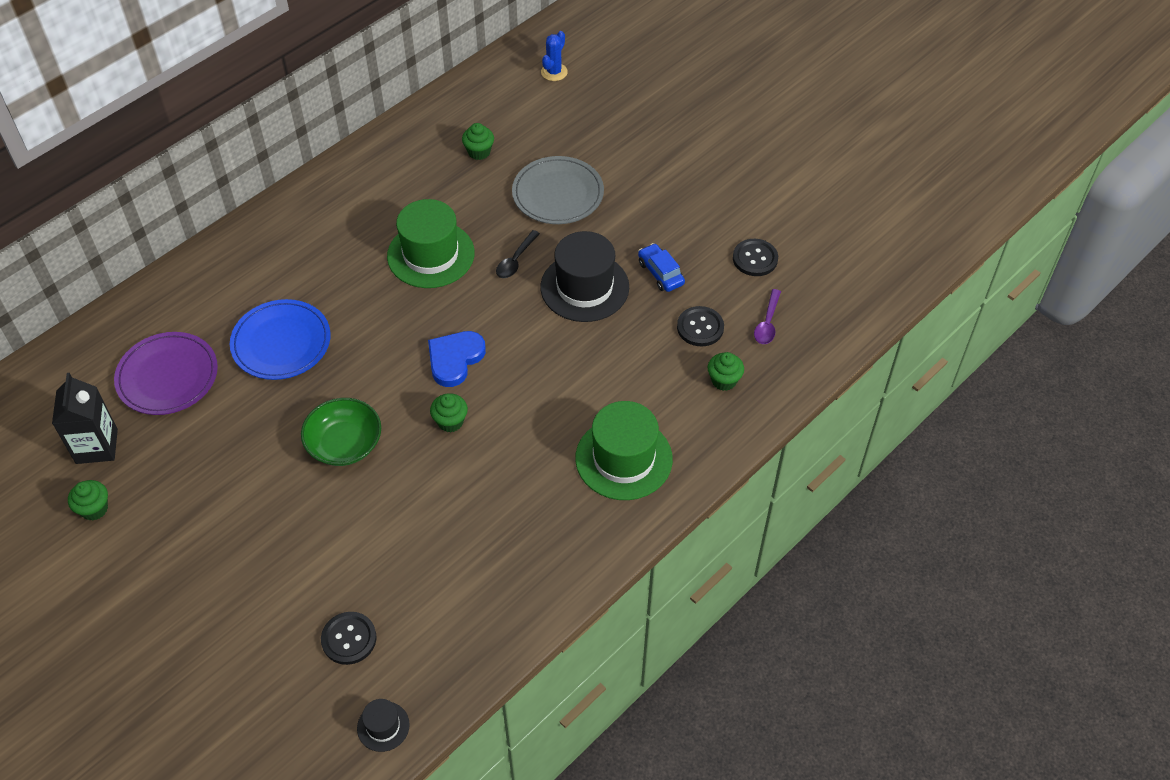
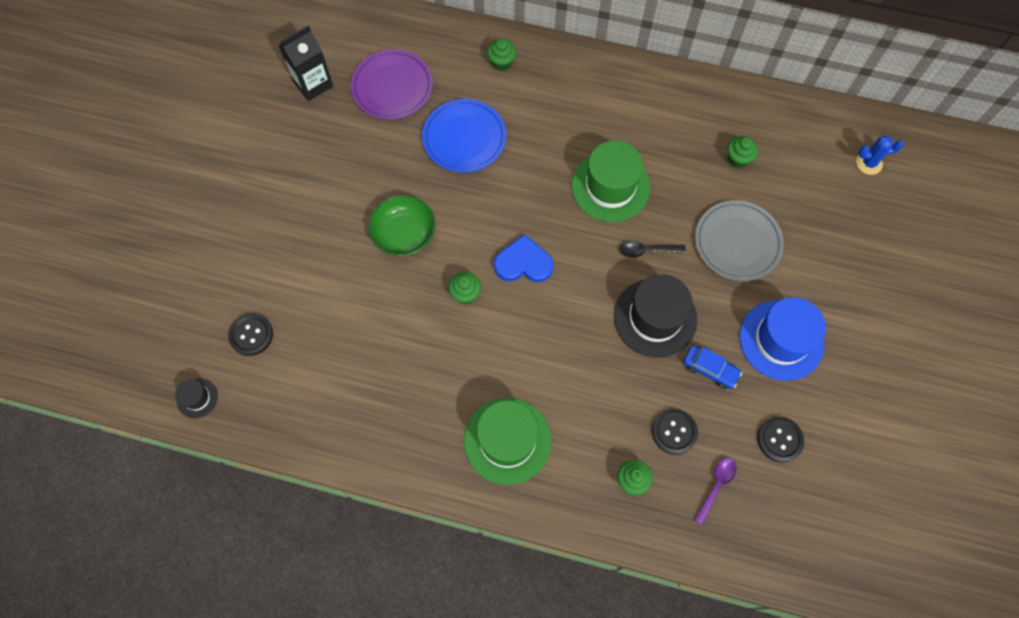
camera: 60 degrees right, 15 degrees up
green cupcake [68,480,108,520] -> green cupcake moved to [487,38,516,71]
blue car [638,243,685,292] -> blue car turned 90 degrees clockwise [683,346,742,389]
purple spoon [754,289,781,344] -> purple spoon turned 135 degrees clockwise [694,458,737,525]
none -> blue hat [739,297,826,381]

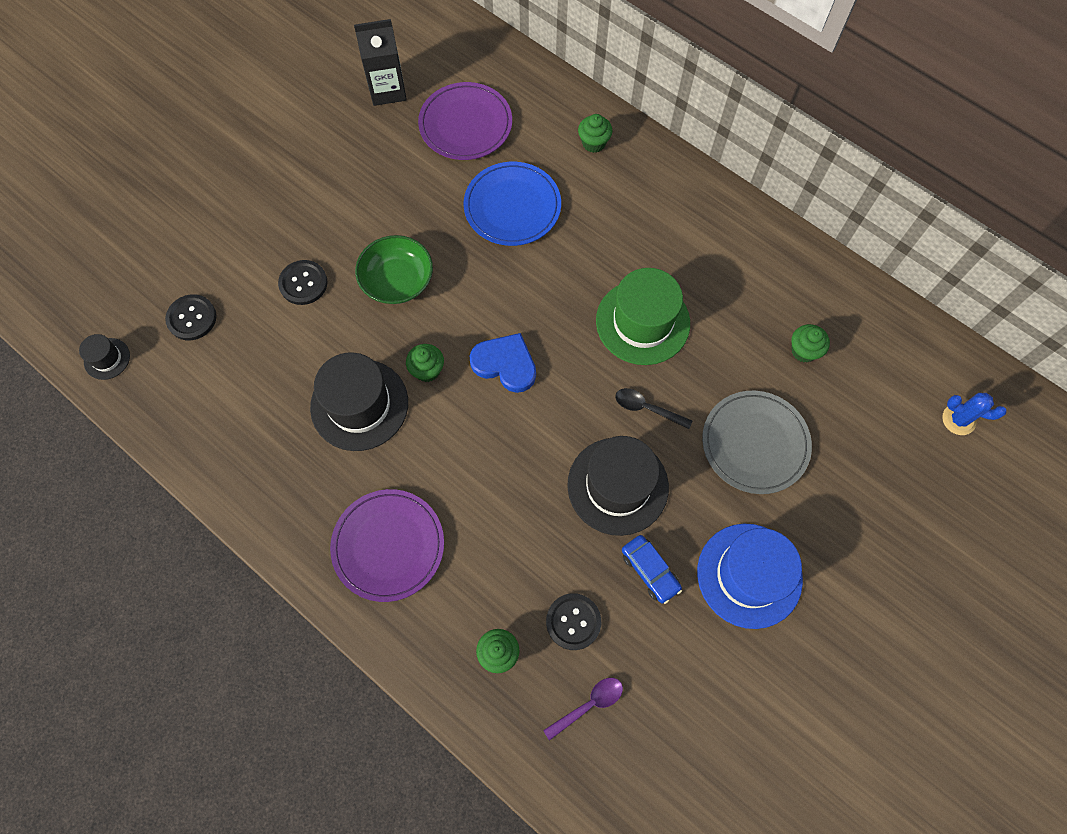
camera: 25 degrees right, 0 degrees up
green hat [464,398,552,485] -> purple plate [330,489,444,602]
black button [757,417,804,463] -> black button moved to [278,260,328,305]
none -> black hat [310,352,408,451]

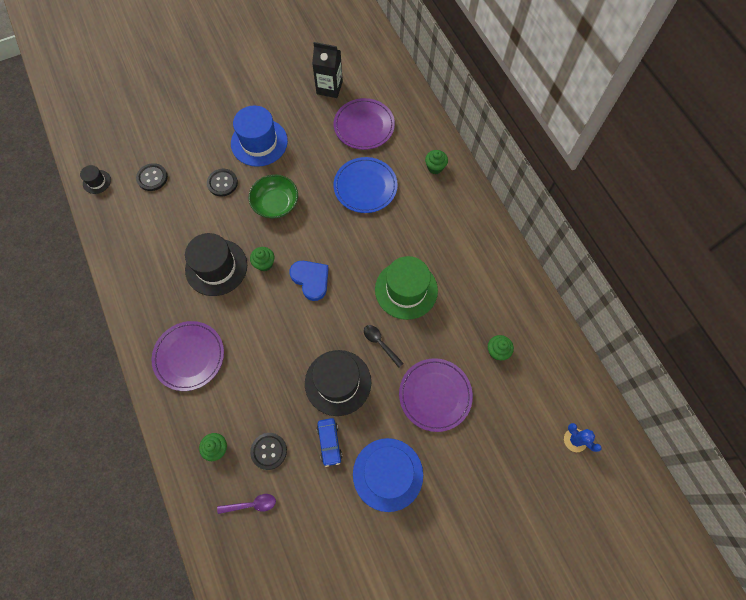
camera: 25 degrees right, 0 degrees up
grey plate [702,391,812,494] -> purple plate [399,358,473,432]
none -> blue hat [231,105,288,167]

